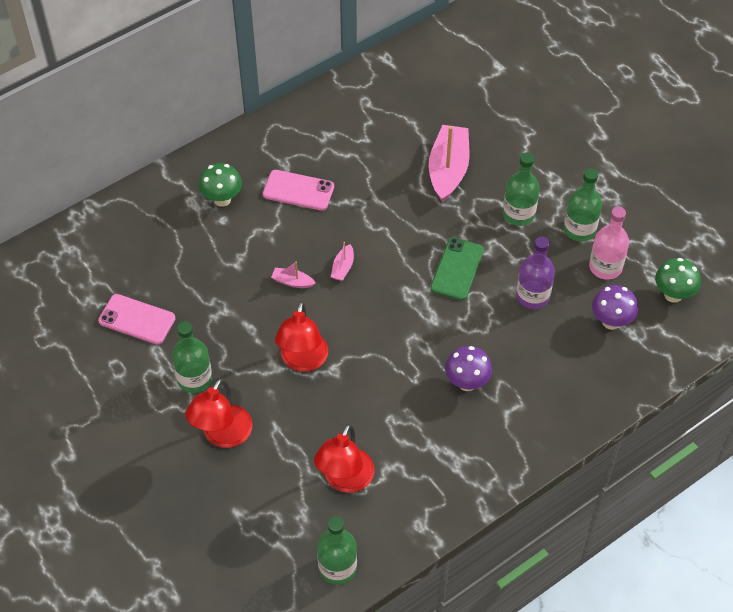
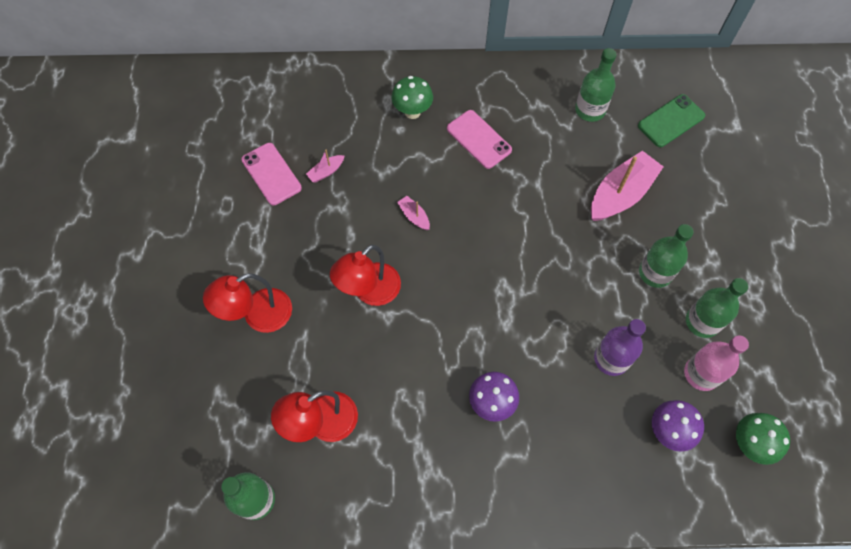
camera: 35 degrees right, 10 degrees up
green bottle [172,321,212,393] -> green bottle moved to [575,48,617,122]
pink boat [331,242,354,281] -> pink boat moved to [306,150,344,183]
green phone [430,238,484,300] -> green phone moved to [638,94,705,147]

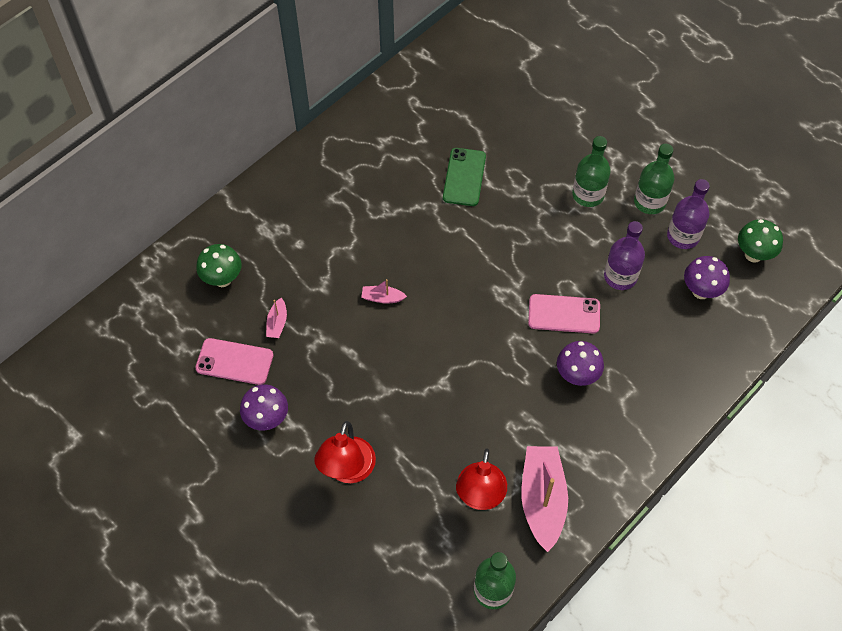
camera: 45 degrees left, 5 degrees down
red lamp [330,245,401,306] -> none
green mushroom [391,76,433,119] -> green mushroom moved to [196,244,241,287]
pink phone [447,110,512,169] -> pink phone moved to [528,294,600,334]
green bottle [575,48,617,122] -> none
pink boat [591,151,663,221] -> pink boat moved to [521,446,568,552]
green phone [638,94,705,147] -> green phone moved to [443,148,486,206]
pink bottle [684,335,749,391] -> purple bottle [667,179,710,249]
none -> purple mushroom [240,384,288,431]

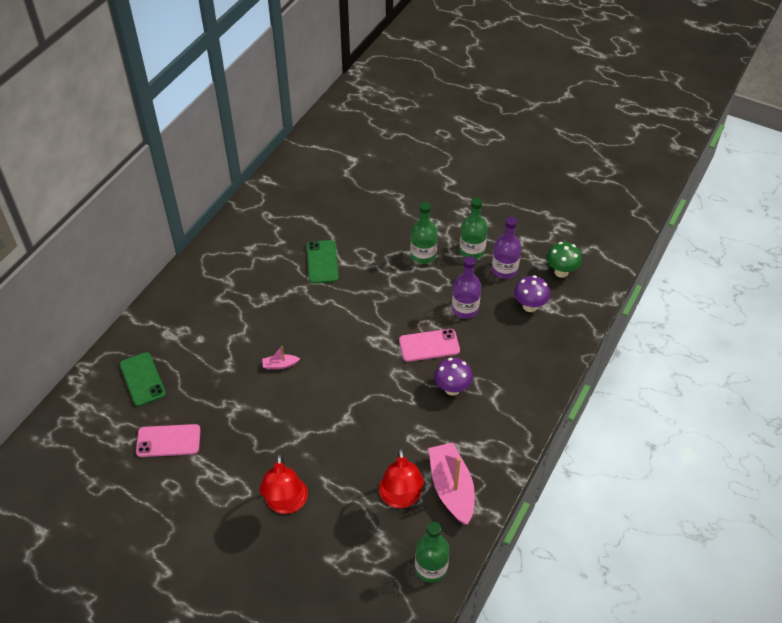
camera: 15 degrees left, 10 degrees down
green mushroom [196,244,241,287] -> green phone [120,352,166,406]
purple mushroom [240,384,288,431] -> none
pink boat [266,298,287,338] -> none

